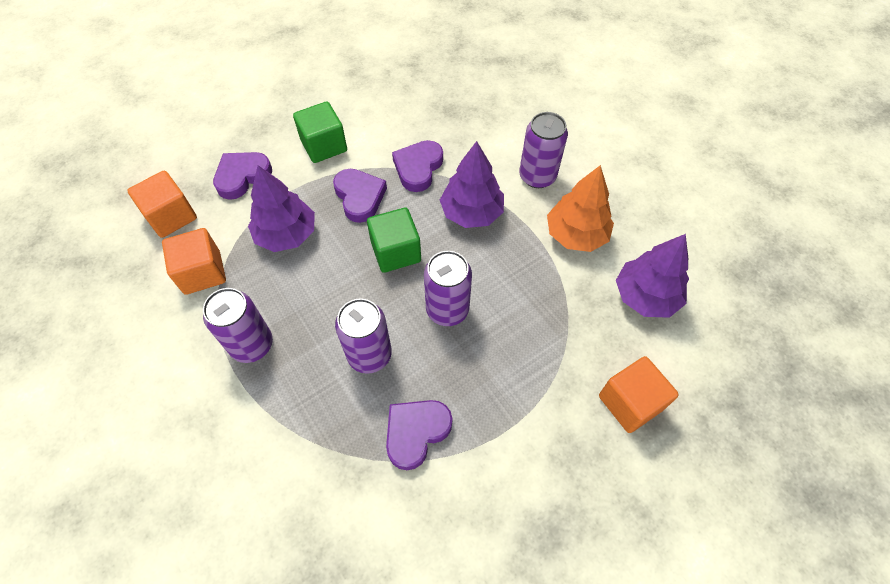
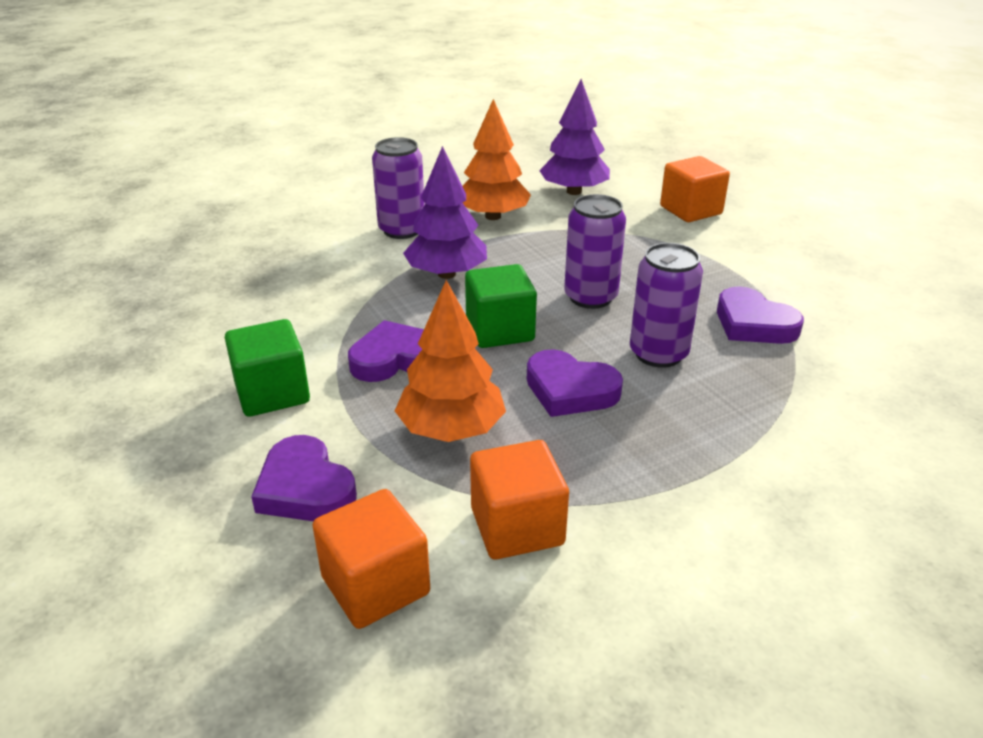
camera: 85 degrees left, 25 degrees down
purple can [203,288,273,363] -> none
purple tree [248,165,315,252] -> orange tree [395,280,506,442]
purple heart [392,140,443,192] -> purple heart moved to [527,349,623,417]

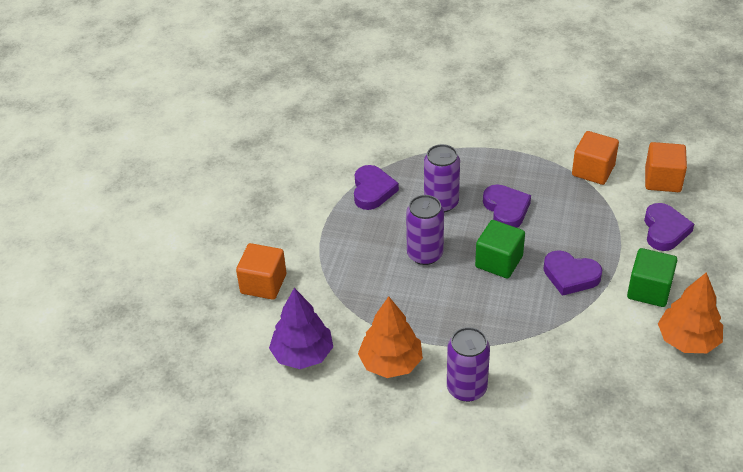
camera: 135 degrees left, 10 degrees up
orange tree [395,280,506,442] -> orange tree moved to [658,272,723,353]
purple tree [403,146,487,279] -> none

